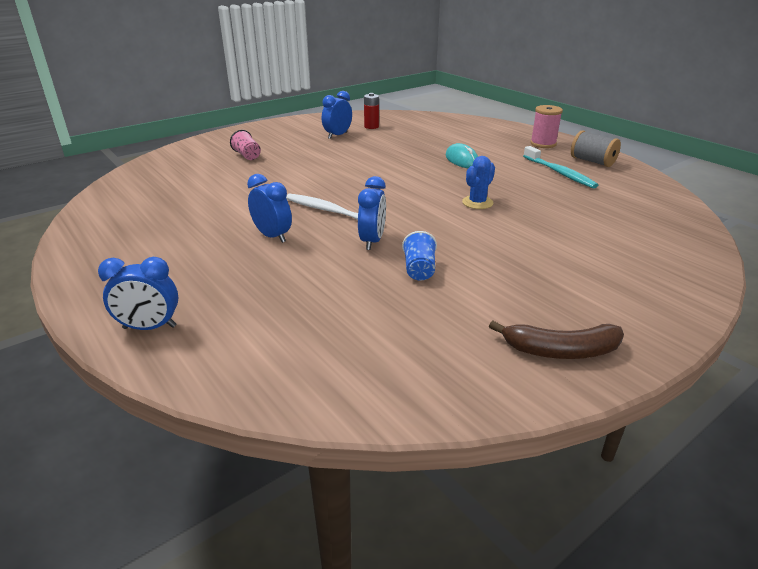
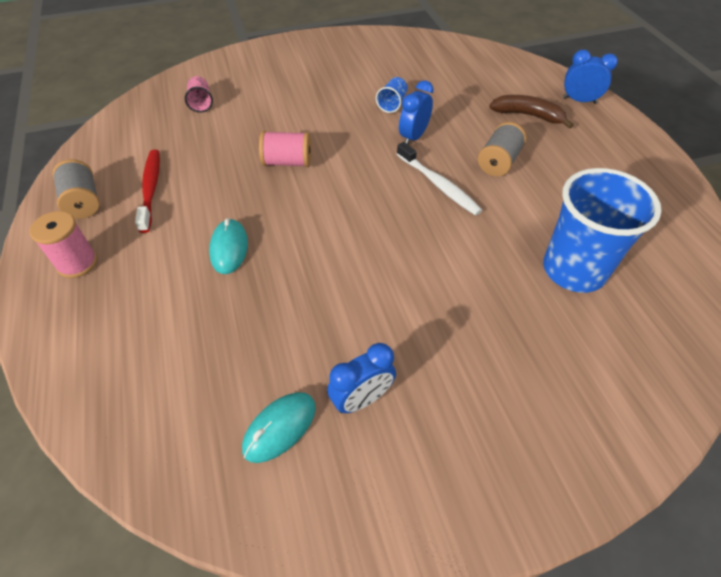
camera: 160 degrees left, 20 degrees up
pink cup [230,130,261,160] -> pink cup moved to [185,76,213,113]
blue clock [247,174,292,243] -> grey spool [478,122,527,176]
red battery [364,93,379,129] -> turquoise mouse [242,392,316,463]
blue cactus [462,156,495,209] -> pink spool [259,131,311,167]
brown banana [489,321,624,359] -> brown banana moved to [489,95,573,129]
turquoise toothbrush [523,146,598,189] -> red toothbrush [135,150,160,233]
none -> blue cup [543,168,662,293]

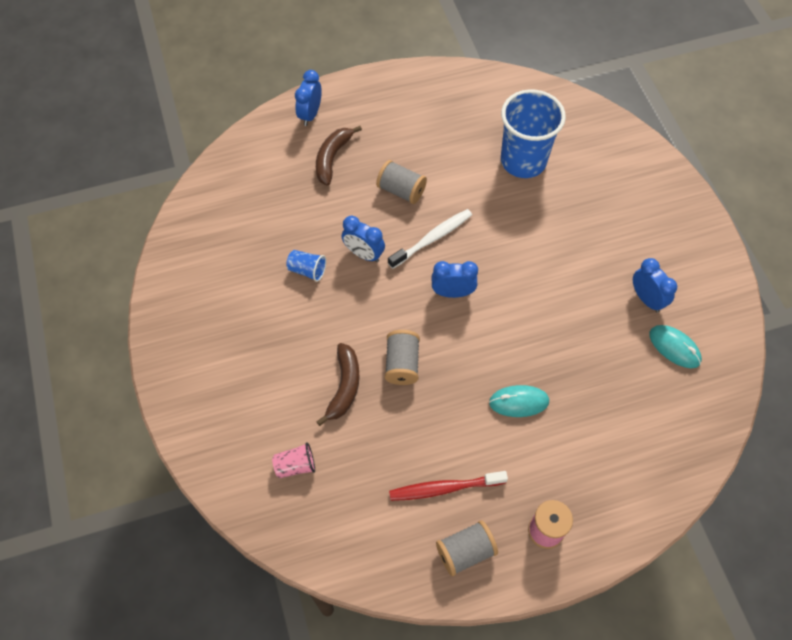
camera: 90 degrees left, 10 degrees up
pink spool [259,131,311,167] -> grey spool [385,330,420,385]
none -> brown banana [316,343,360,426]
none -> blue clock [432,261,478,298]

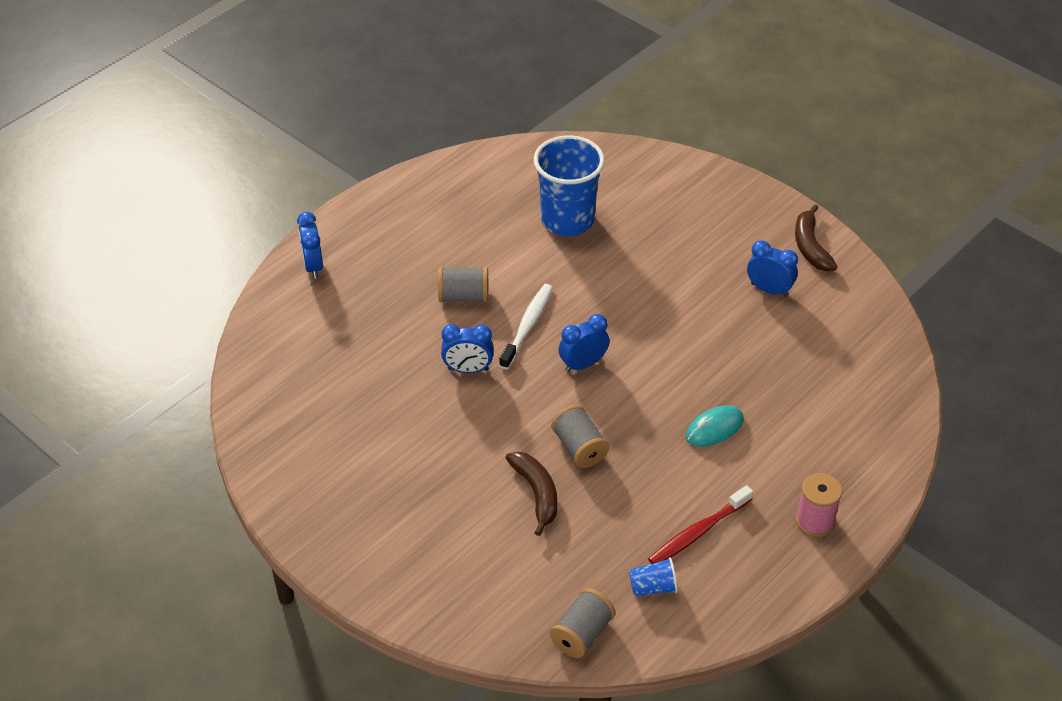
camera: 30 degrees left, 15 degrees down
pink cup [272,442,315,478] -> none
blue cup [286,250,326,282] -> blue cup moved to [629,557,678,596]
brown banana [316,126,362,186] -> brown banana moved to [795,204,837,271]
grey spool [436,520,498,576] -> grey spool moved to [550,588,616,658]
turquoise mouse [649,325,702,368] -> none

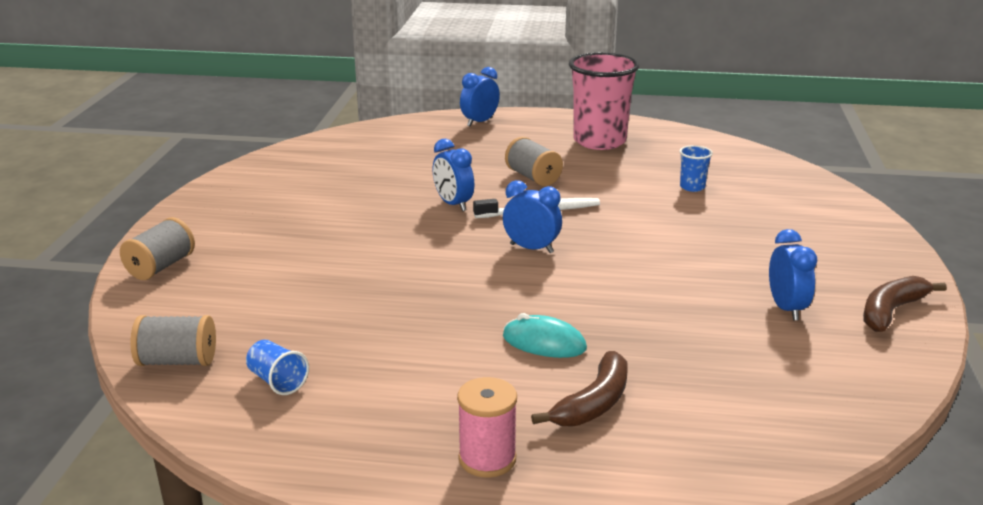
camera: 55 degrees right, 20 degrees down
brown banana [506,452,557,536] -> brown banana moved to [531,351,628,426]
blue cup [534,135,605,236] -> blue cup [679,145,713,192], size x0.43
grey spool [551,405,609,468] -> grey spool moved to [120,217,195,280]
red toothbrush [648,485,753,564] -> none
none -> pink cup [569,52,639,150]

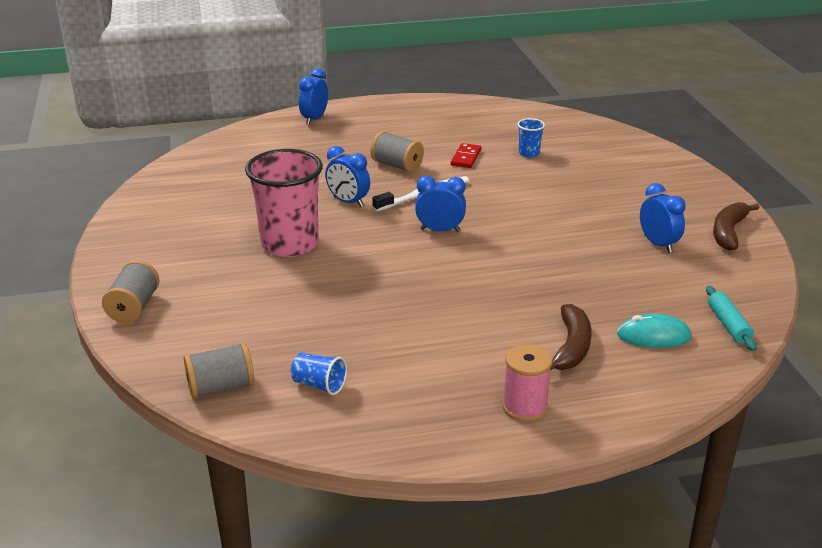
camera: 20 degrees left, 5 degrees up
turquoise mouse [503,313,587,358] -> turquoise mouse moved to [617,314,691,348]
pink cup [569,52,639,150] -> pink cup moved to [245,149,323,257]
none -> red domino [451,143,481,168]
none -> turquoise rolling pin [706,286,757,351]

